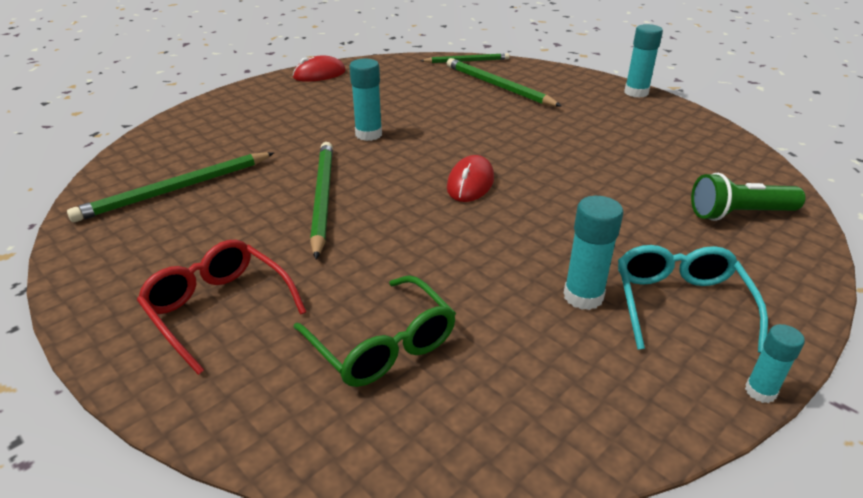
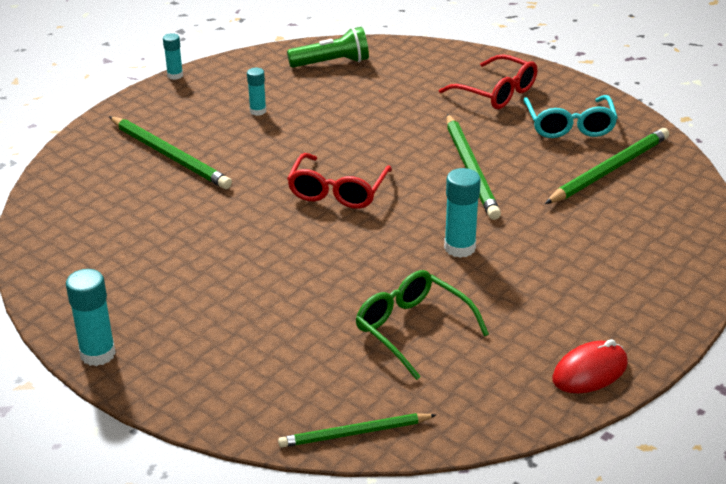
camera: 175 degrees right, 0 degrees up
green glasses [293,275,456,387] -> green glasses moved to [356,270,489,380]
green pencil [447,58,561,106] -> green pencil moved to [109,116,232,189]
red mouse [447,155,494,202] -> red glasses [287,153,392,209]
turquoise glue stick [564,196,623,310] -> turquoise glue stick [247,68,266,116], size x0.62
turquoise glasses [618,245,768,353] -> turquoise glasses moved to [523,95,618,138]
green flashlight [691,173,806,221] -> green flashlight moved to [287,27,369,68]

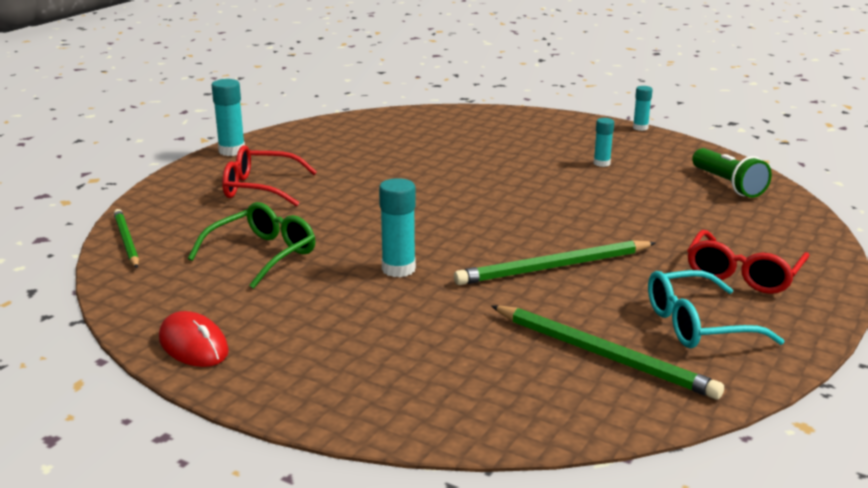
camera: 80 degrees right, 10 degrees down
green pencil [109,116,232,189] -> none
red glasses [287,153,392,209] -> red glasses moved to [222,145,317,207]

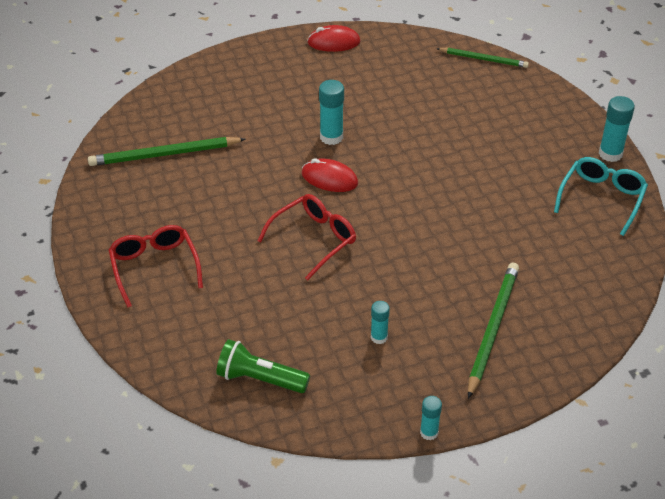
camera: 130 degrees right, 20 degrees up
green glasses [188,202,315,289] -> none
red glasses [222,145,317,207] -> red glasses moved to [257,194,356,280]
green pencil [454,240,656,285] -> green pencil moved to [468,263,519,399]
turquoise glasses [648,270,784,348] -> turquoise glasses moved to [554,157,648,236]
none -> red mouse [302,158,358,192]

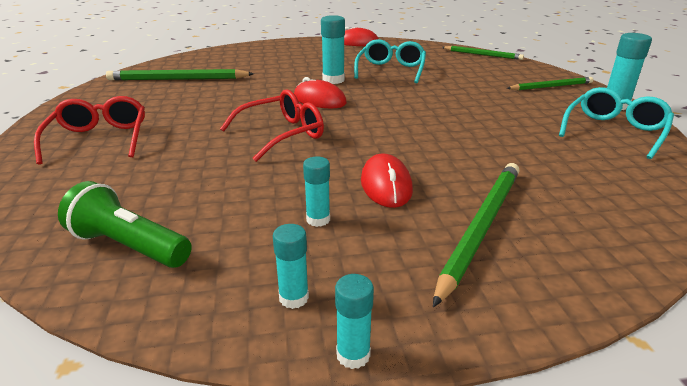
camera: 10 degrees right, 15 degrees down
none -> turquoise glue stick [273,224,309,309]
none -> turquoise glasses [354,39,426,83]
none -> red mouse [361,153,413,208]
none -> green pencil [507,77,593,90]

